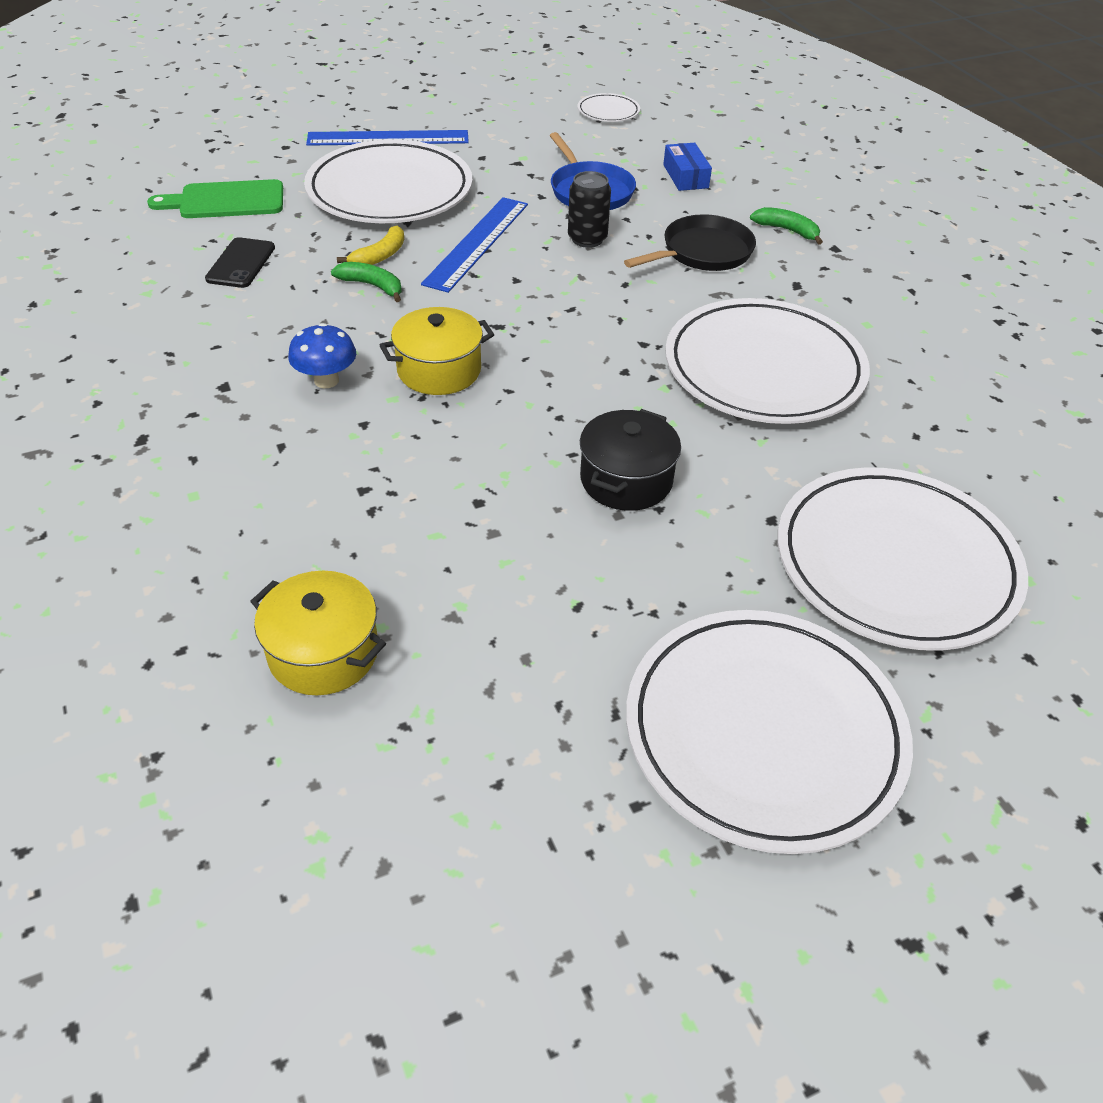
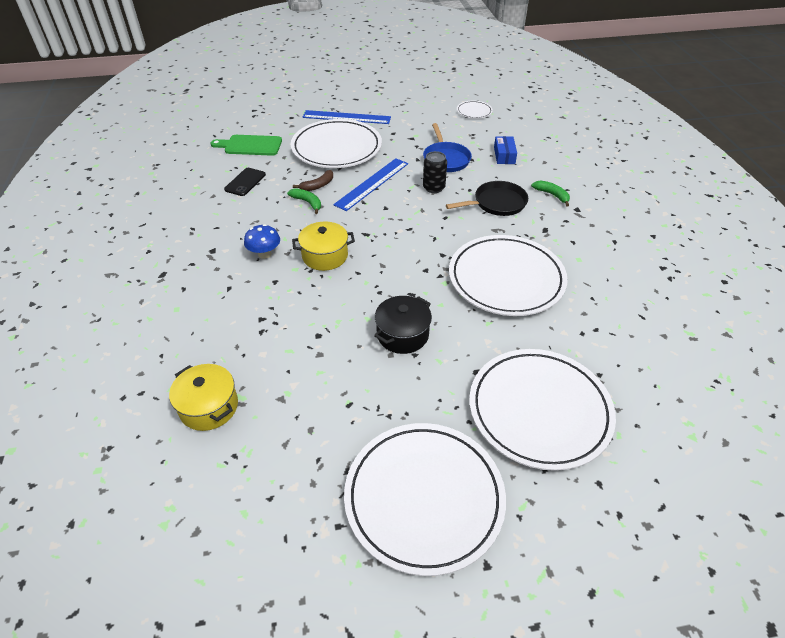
camera: 15 degrees right, 0 degrees up
yellow banana [337,226,404,265] -> brown banana [293,170,333,191]

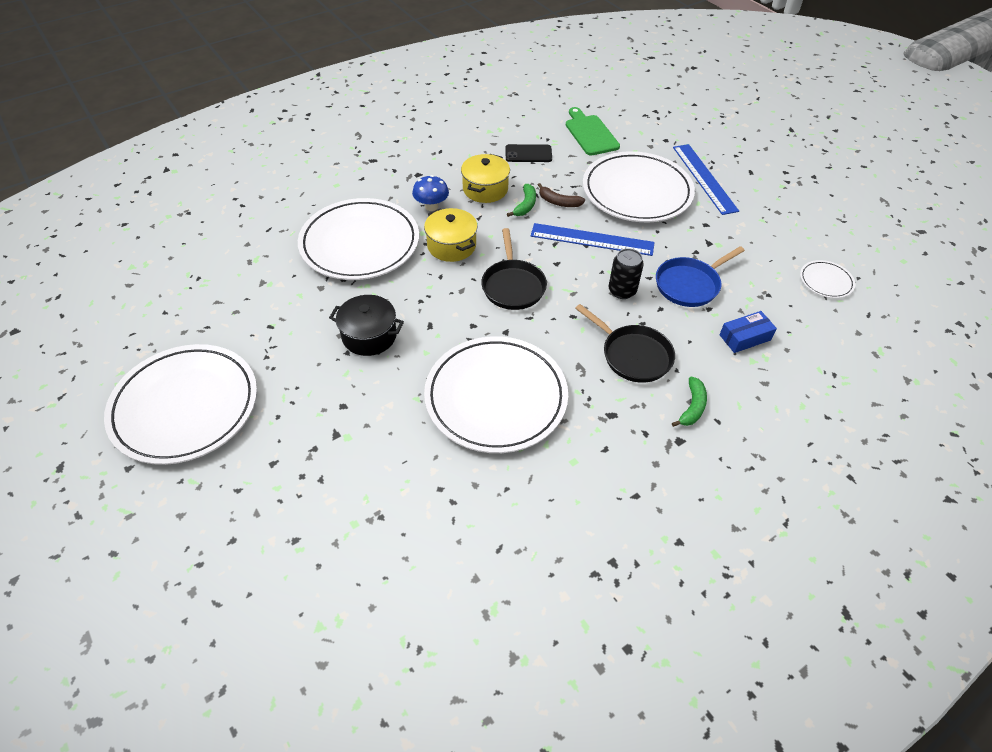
camera: 65 degrees right, 5 degrees up
yellow pot [169,364,238,431] -> yellow pot moved to [461,154,510,203]
white plate [469,349,616,471] -> white plate moved to [298,198,419,280]
none -> black pan [481,228,547,310]

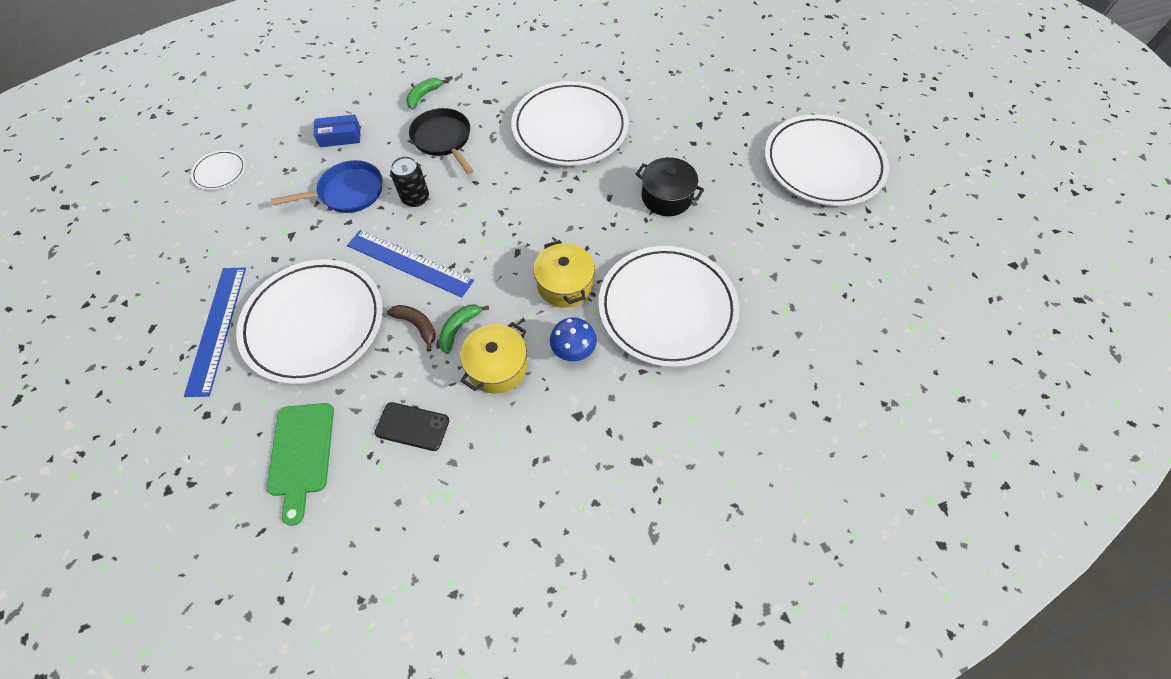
camera: 165 degrees left, 10 degrees up
black pan [481,228,547,310] -> none

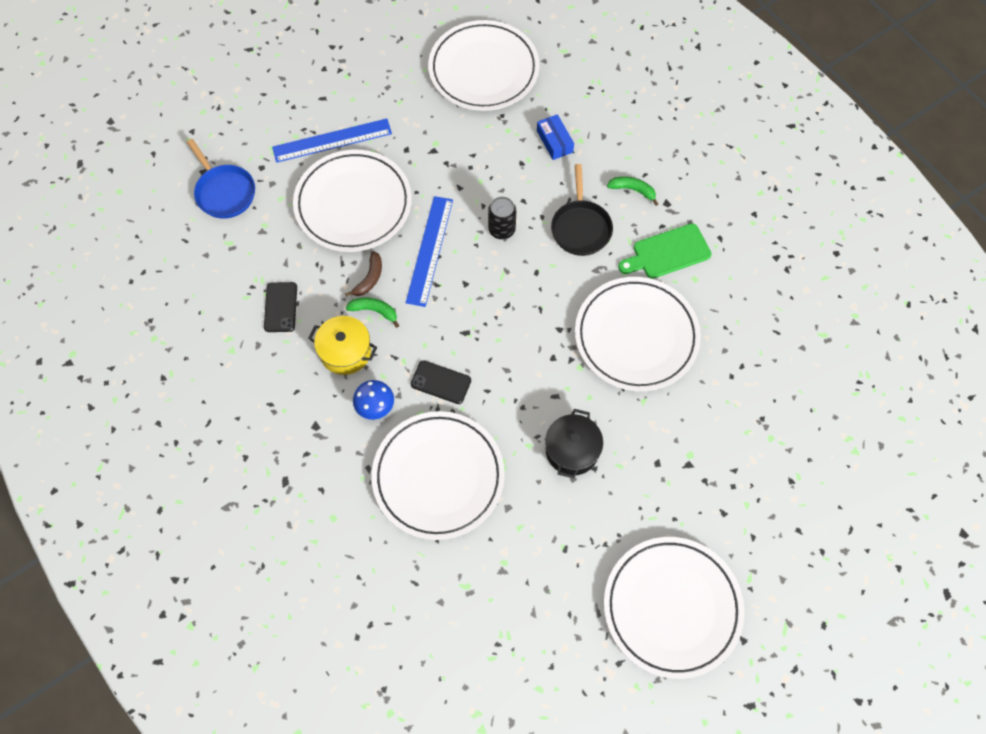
camera: 75 degrees right, 5 degrees up
white plate [191,150,245,190] -> white plate [428,20,540,111], size x2.33
green cutting board [267,403,334,526] -> green cutting board moved to [618,223,712,279]
blue pan [271,160,383,213] -> blue pan moved to [187,139,255,219]
black pan [409,108,474,174] -> black pan turned 135 degrees clockwise [551,164,613,256]
yellow pot [533,240,595,308] -> black phone [411,360,471,404]

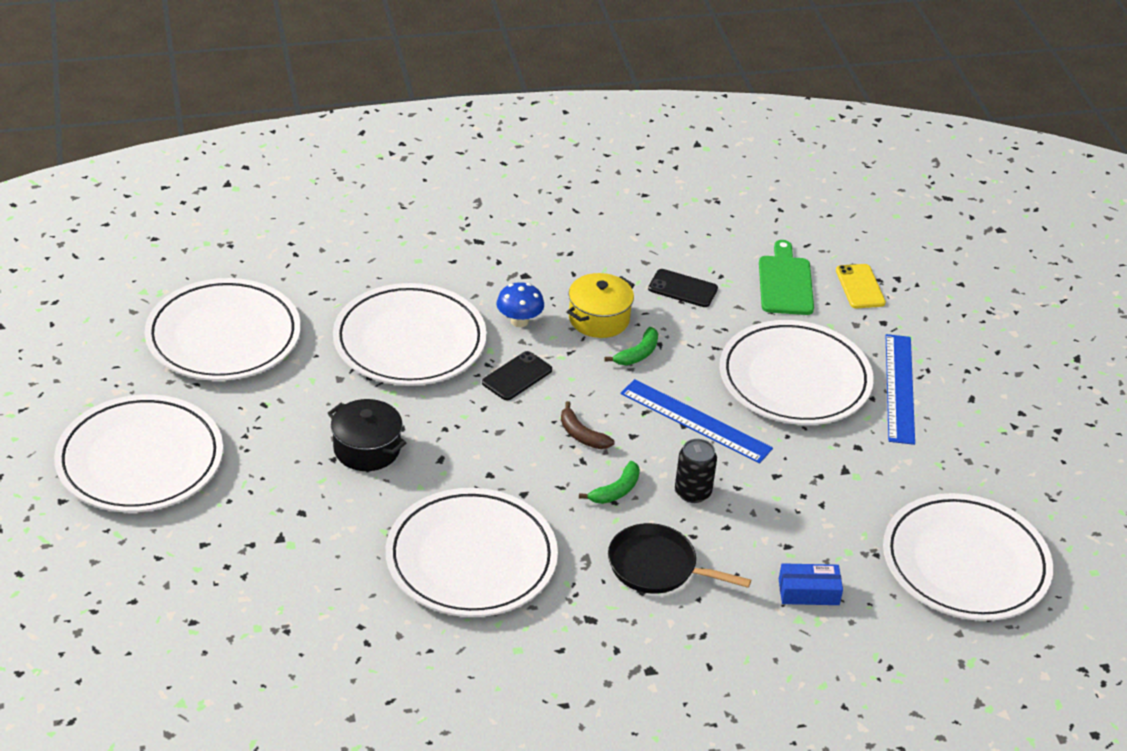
camera: 110 degrees right, 25 degrees down
blue pan [187,139,255,219] -> yellow phone [836,264,886,308]
brown banana [345,251,382,297] -> brown banana moved to [561,401,615,449]
green banana [607,176,658,206] -> green banana moved to [579,461,640,504]
green cutting board [618,223,712,279] -> green cutting board moved to [759,240,814,315]
none -> white plate [145,278,301,381]

